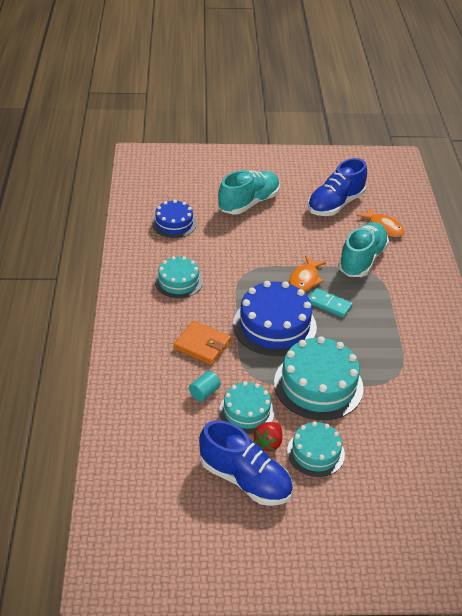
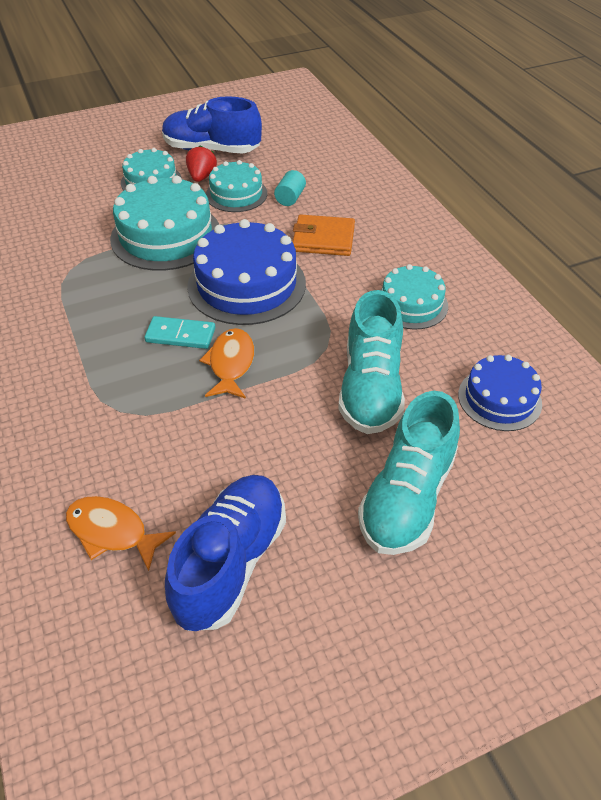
camera: 160 degrees right, 5 degrees up
turquoise shoe [338,222,389,277] -> turquoise shoe moved to [338,290,405,434]

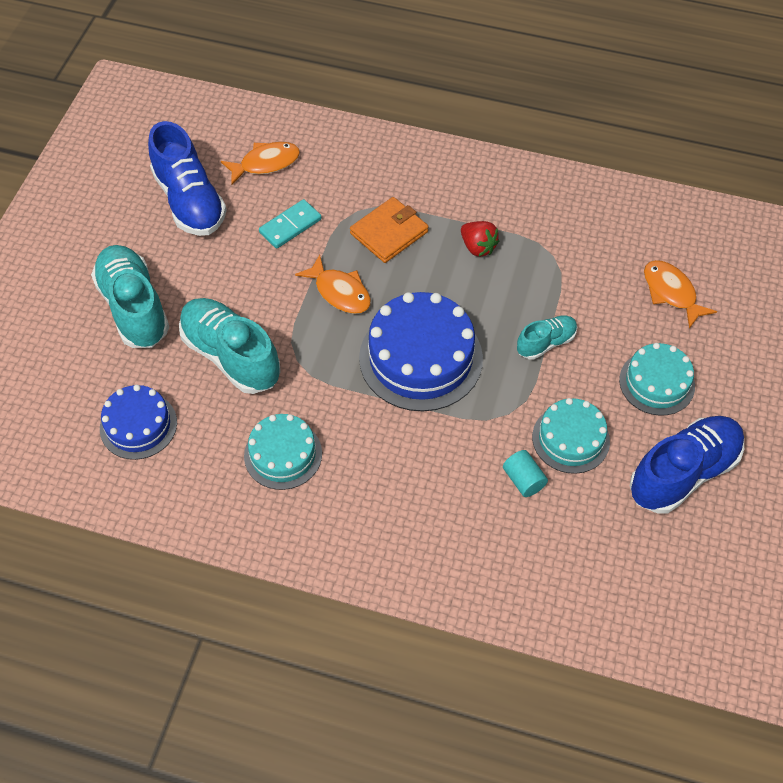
camera: 130 degrees right, 10 degrees up
turquoise cake [110,175,220,271] -> turquoise shoe [517,316,577,360]
turquoise domino [144,316,215,349] -> turquoise domino moved to [259,199,322,249]
red strawberry [186,145,217,182] -> red strawberry moved to [461,221,499,257]
orange wallet [293,214,355,256] -> orange wallet moved to [350,197,428,263]
none -> orange fish [644,260,717,329]

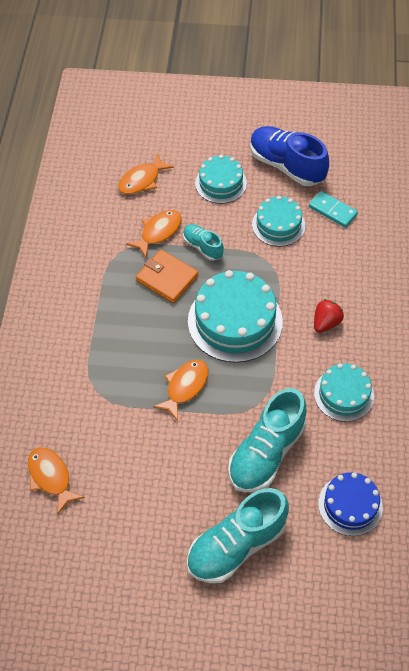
camera: 100 degrees left, 0 degrees up
blue shoe [148,121,227,236] -> none
turquoise domino [259,199,322,249] -> turquoise domino moved to [309,191,358,228]
orange wallet [350,197,428,263] -> orange wallet moved to [136,250,199,303]
blue cake [359,292,483,411] -> turquoise cake [188,270,283,363]
red strawberry [461,221,499,257] -> red strawberry moved to [314,299,344,333]
turquoise cylinder [503,450,548,497] -> none
none -> orange fish [126,210,182,258]

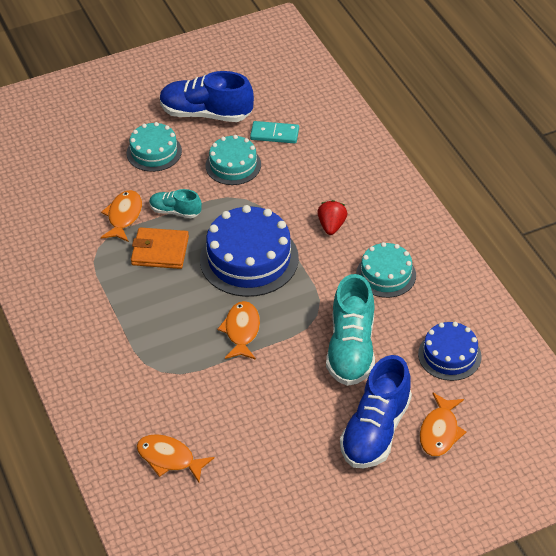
camera: 30 degrees left, 10 degrees down
orange fish [118,154,174,195] -> orange fish moved to [420,393,466,456]
turquoise shoe [187,488,289,583] -> blue shoe [340,355,412,468]
turquoise cake [188,270,283,363] -> blue cake [200,205,299,297]

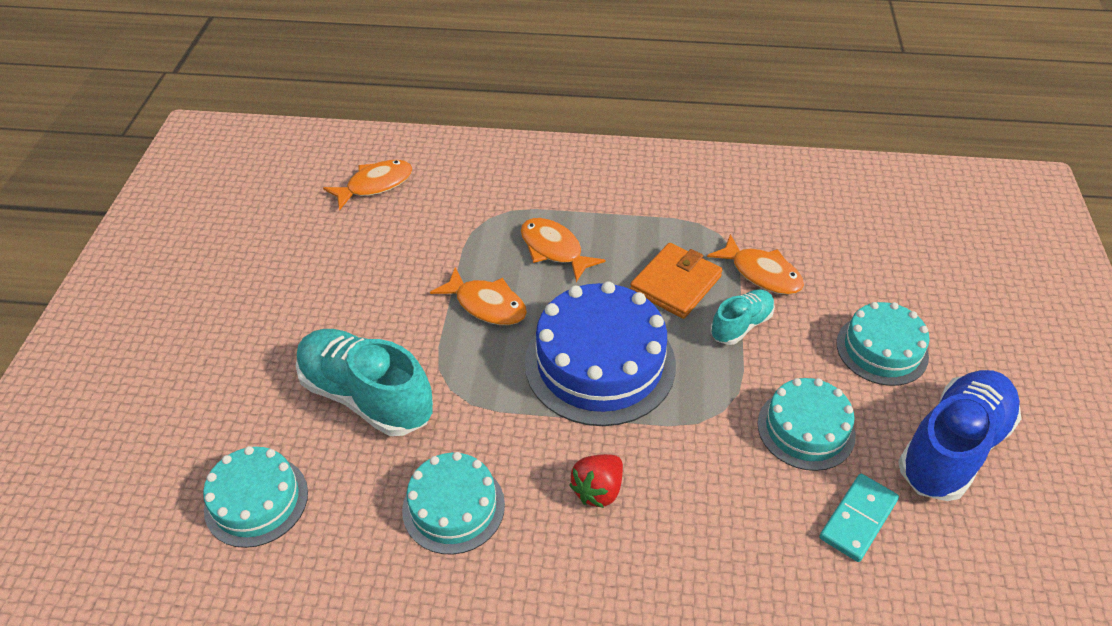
camera: 120 degrees right, 0 degrees up
red strawberry [317,200,347,235] -> red strawberry turned 90 degrees clockwise [569,454,623,508]
blue shoe [340,355,412,468] -> none
blue cake [418,322,482,381] -> turquoise cake [203,446,308,548]
orange fish [420,393,466,456] -> orange fish moved to [521,218,605,282]

